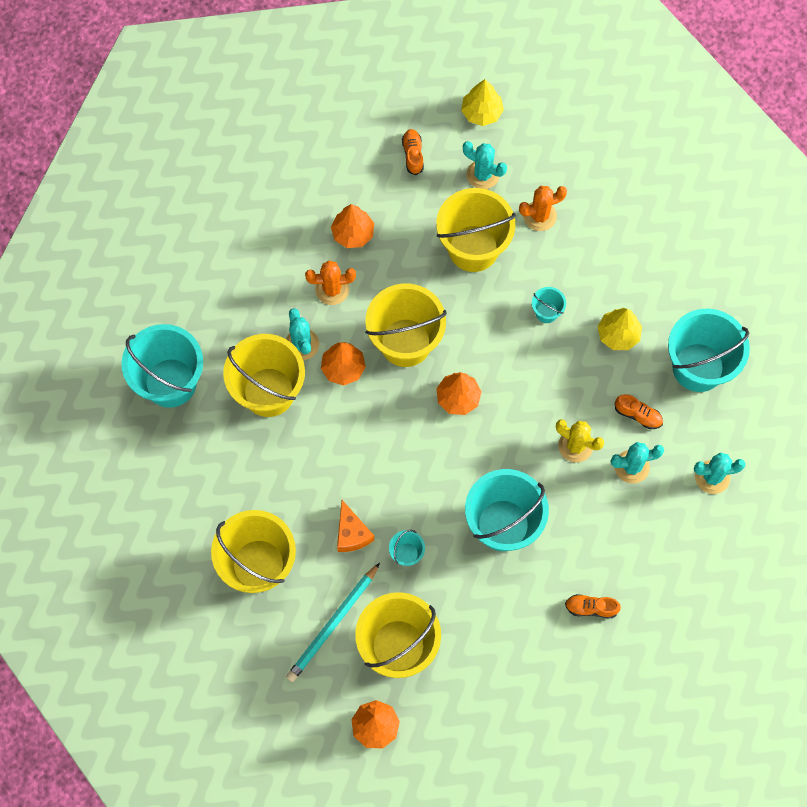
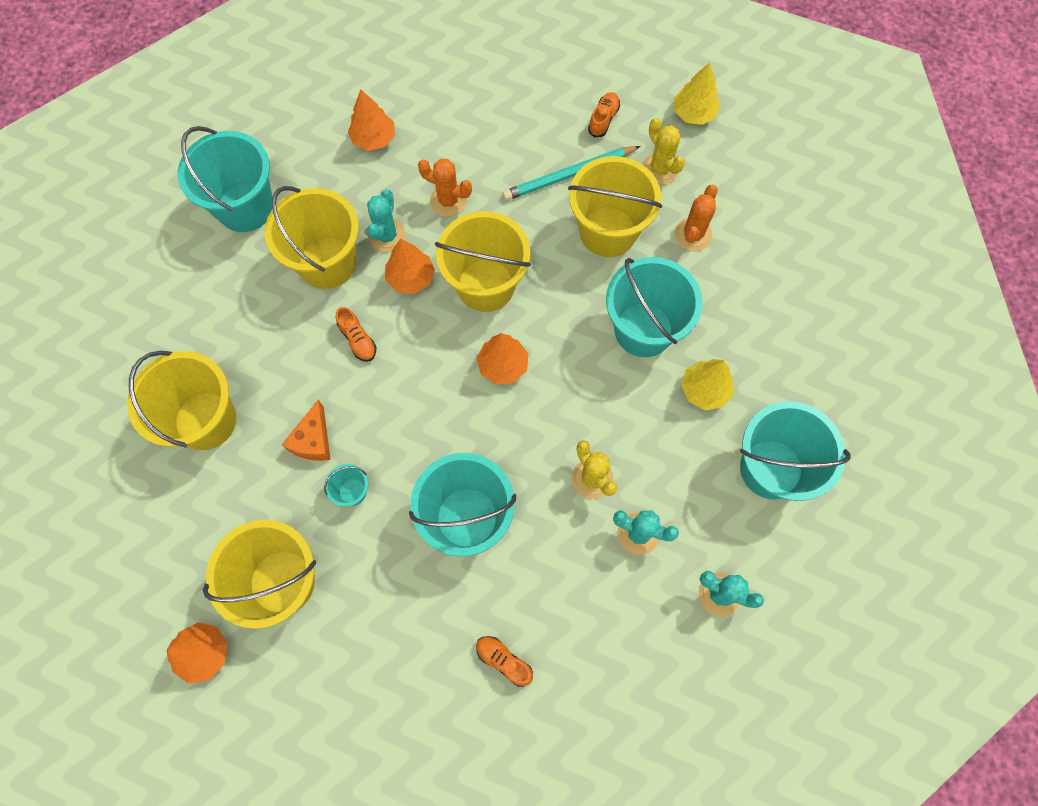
camera: 30 degrees right, 0 degrees up
turquoise pencil [286,563,380,682] -> turquoise pencil moved to [502,146,640,201]
orange tree [331,204,374,248] -> orange tree moved to [348,89,395,151]
turquoise cactus [463,141,507,189] -> yellow cactus [642,118,685,185]
orange cactus [519,186,567,231] -> orange cactus turned 75 degrees counterclockwise [675,184,718,251]
turquoise bucket [532,287,566,323] -> turquoise bucket [606,257,703,357], size x2.28
orange shoe [615,394,663,429] -> orange shoe moved to [336,307,376,362]

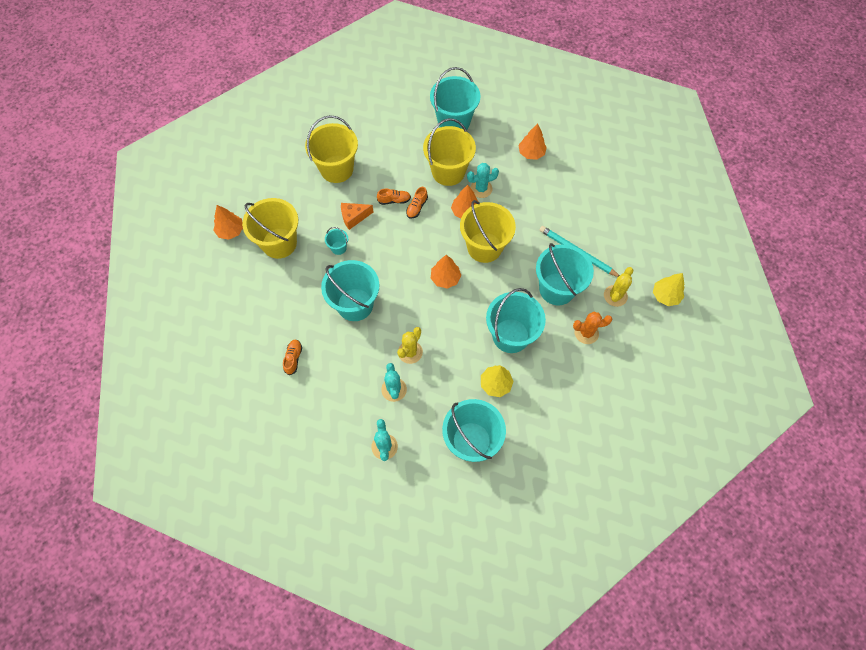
camera: 60 degrees right, 5 degrees down
orange cactus [418,159,472,217] -> none
yellow bucket [568,156,662,257] -> turquoise bucket [536,243,594,305]
orange shoe [588,92,620,137] -> orange shoe moved to [377,188,411,205]

